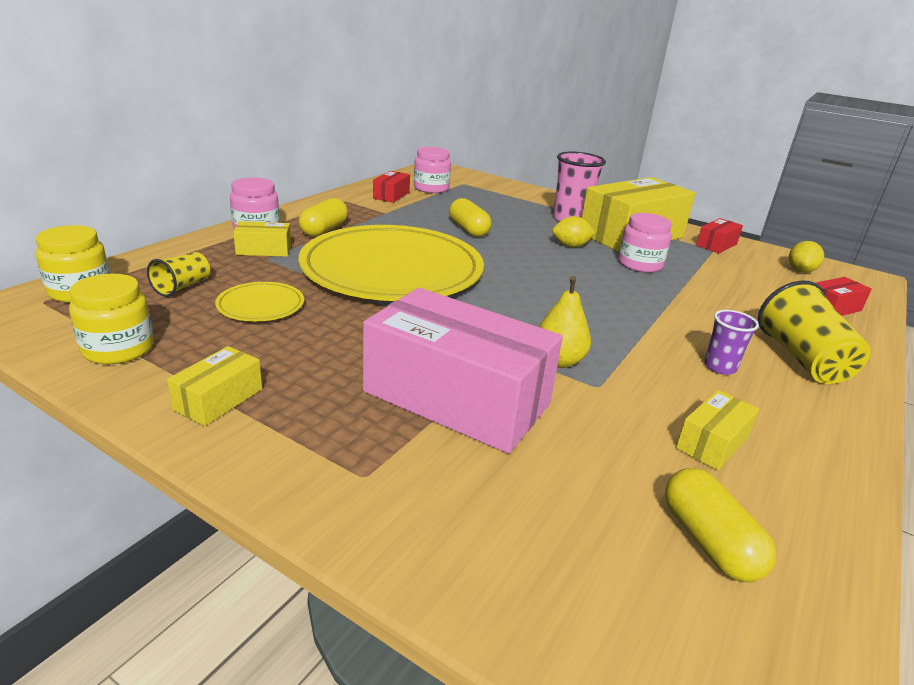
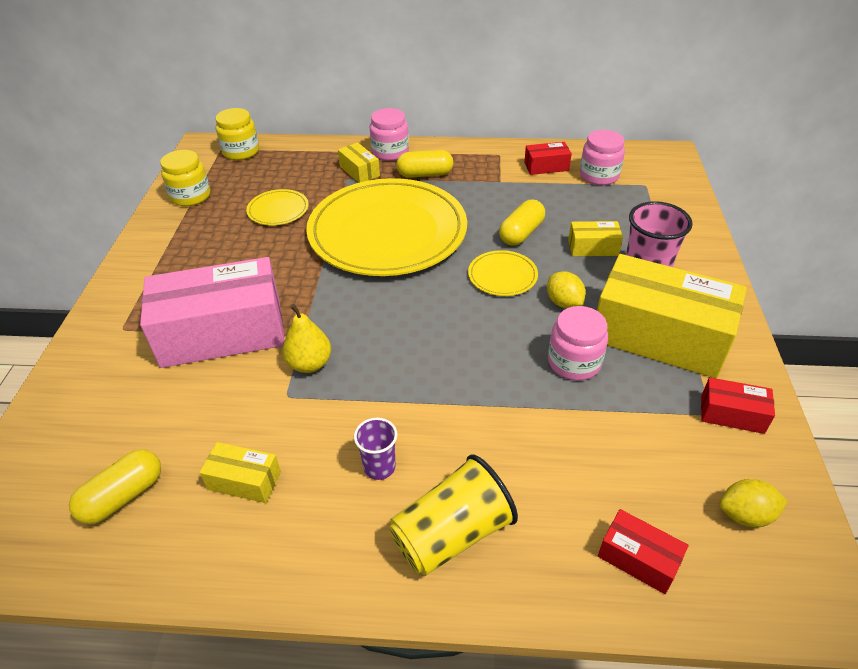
camera: 65 degrees right, 15 degrees up
yellow cup [147,252,210,297] -> none
yellow box [167,346,262,426] -> yellow box moved to [568,221,623,256]
pink box [363,288,563,453] -> pink box turned 75 degrees clockwise [140,257,285,368]
none -> yellow plate [468,250,538,296]

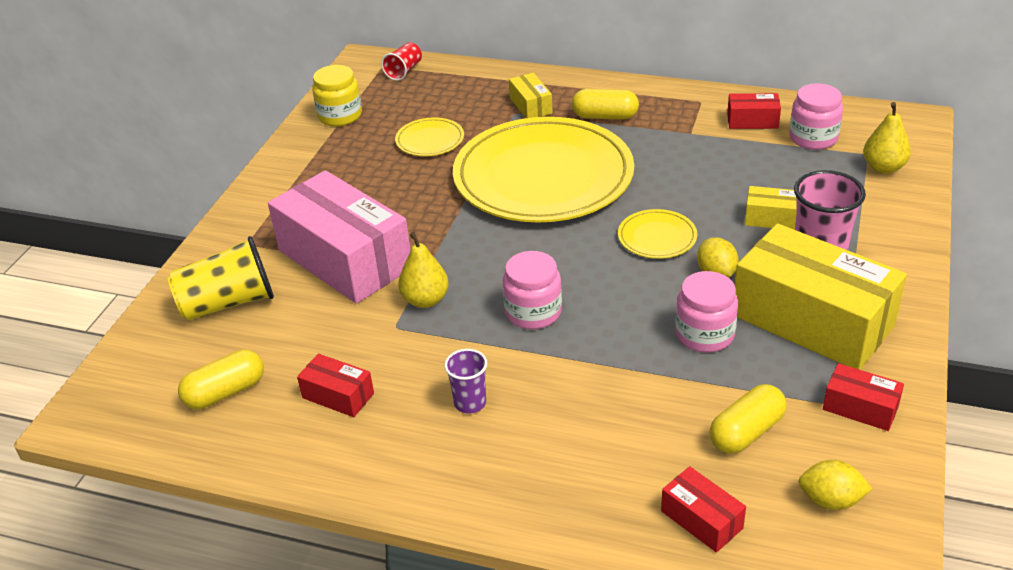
camera: 15 degrees right, 5 degrees down
pink box [140,257,285,368] -> pink box turned 45 degrees clockwise [268,170,411,304]
yellow box [199,442,281,503] -> red box [297,354,374,417]
yellow jar [215,108,259,160] -> red cup [381,42,422,81]
pink jar [370,108,409,161] -> pink jar moved to [503,251,562,329]
yellow cup [389,455,518,576] -> yellow cup moved to [168,236,274,321]
yellow capsule [499,200,545,246] -> yellow capsule moved to [710,384,787,454]
none -> yellow pear [863,102,911,174]

